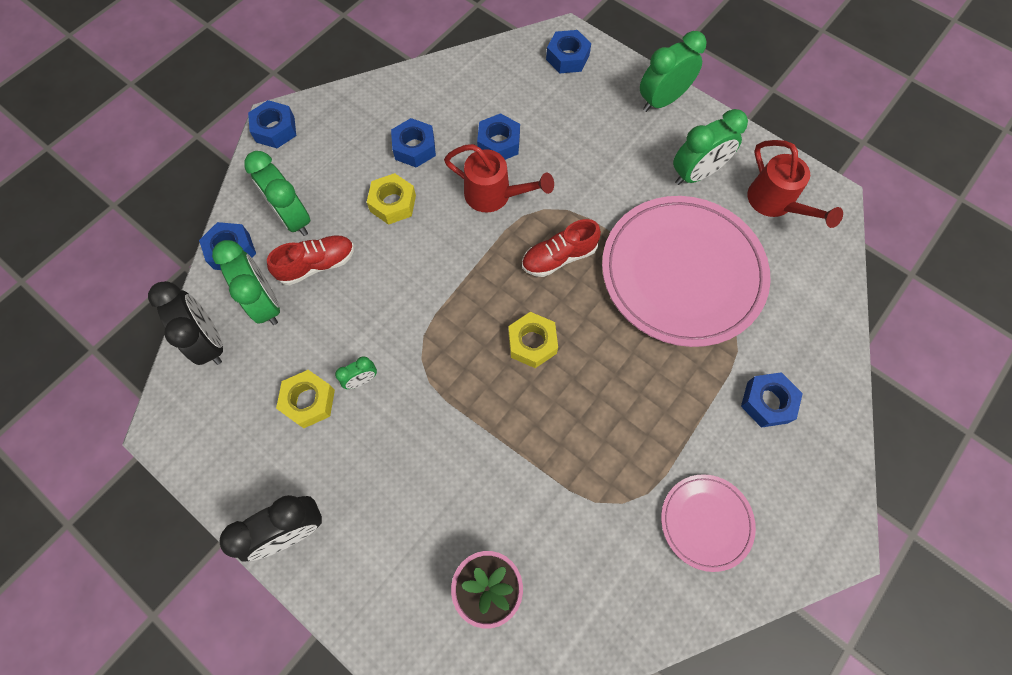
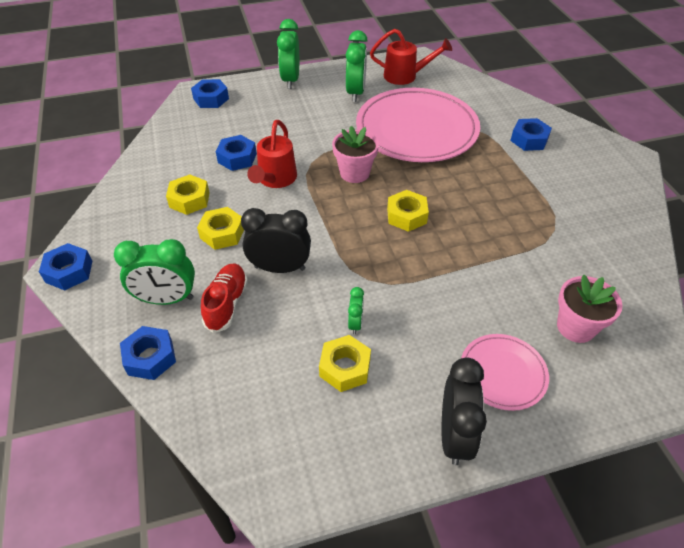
camera: 55 degrees left, 20 degrees down
black clock [148,281,223,365] -> black clock moved to [241,208,311,273]
green clock [212,240,280,325] -> none
blue nut [391,118,436,168] -> yellow nut [166,174,210,215]
red watering can [444,144,554,212] -> red watering can turned 135 degrees clockwise [247,120,297,188]
red shoe [522,219,601,277] -> pink flower pot [332,126,379,183]
pink plate [661,474,756,572] -> pink plate moved to [461,334,549,411]

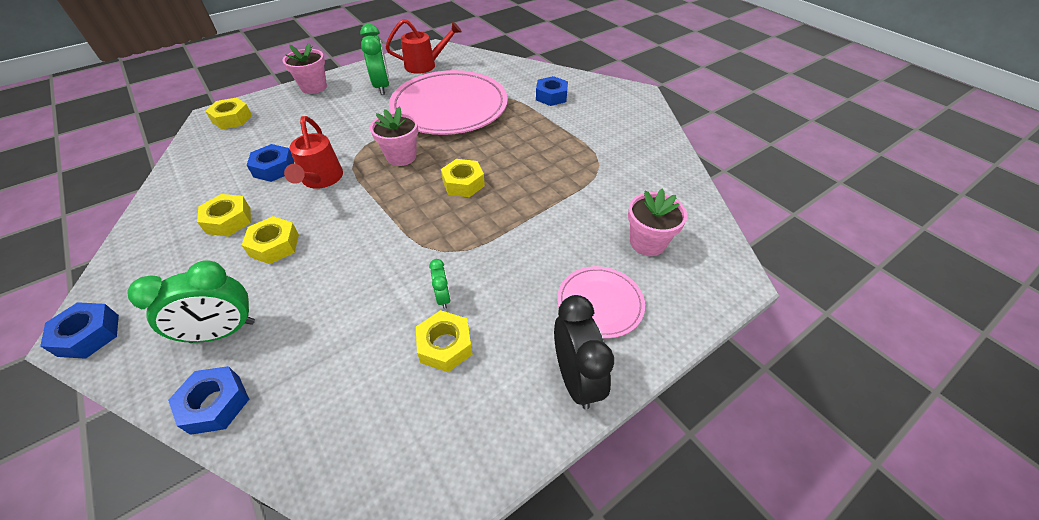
camera: 20 degrees left, 0 degrees up
blue nut [191,79,229,108] -> yellow nut [205,98,252,130]
red shoe [201,263,248,333] -> none
black clock [241,208,311,273] -> none
green clock [277,19,299,89] -> pink flower pot [282,43,327,94]

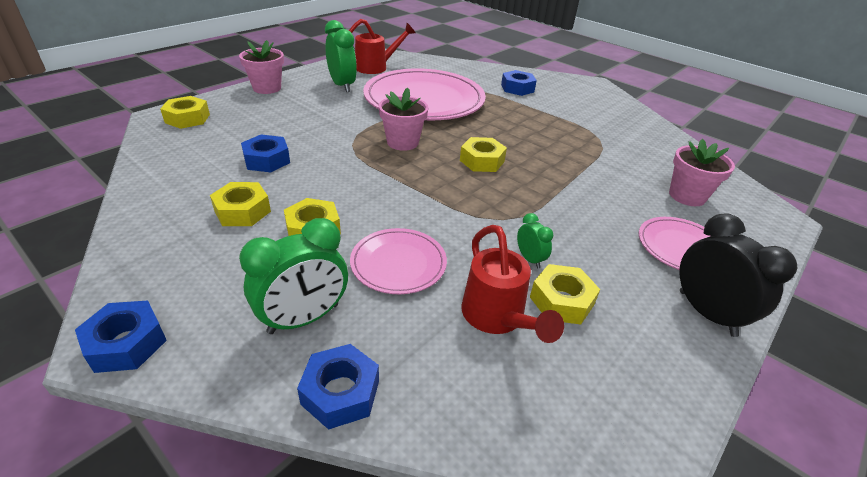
camera: 15 degrees left, 10 degrees down
red watering can [284,116,343,189] -> red watering can moved to [461,225,564,343]
none -> pink plate [350,228,447,294]

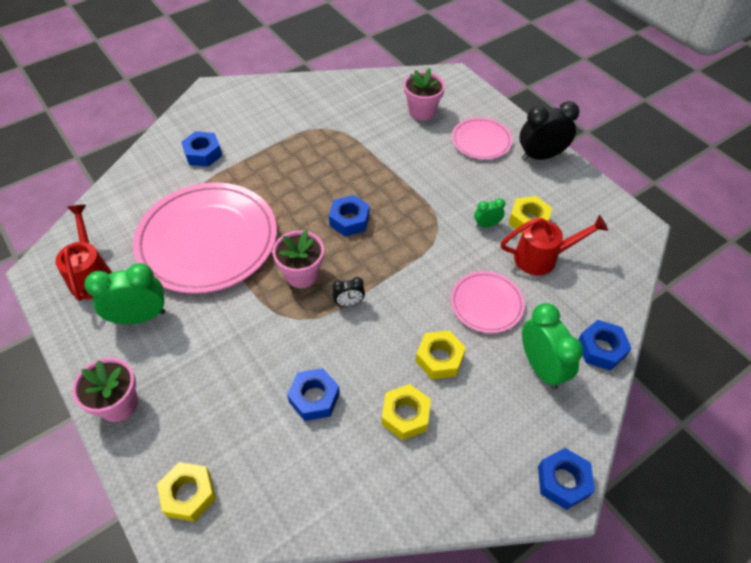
camera: 75 degrees left, 15 degrees up
yellow nut [460,137,507,172] -> blue nut [329,195,370,237]
none -> black clock [332,277,365,306]

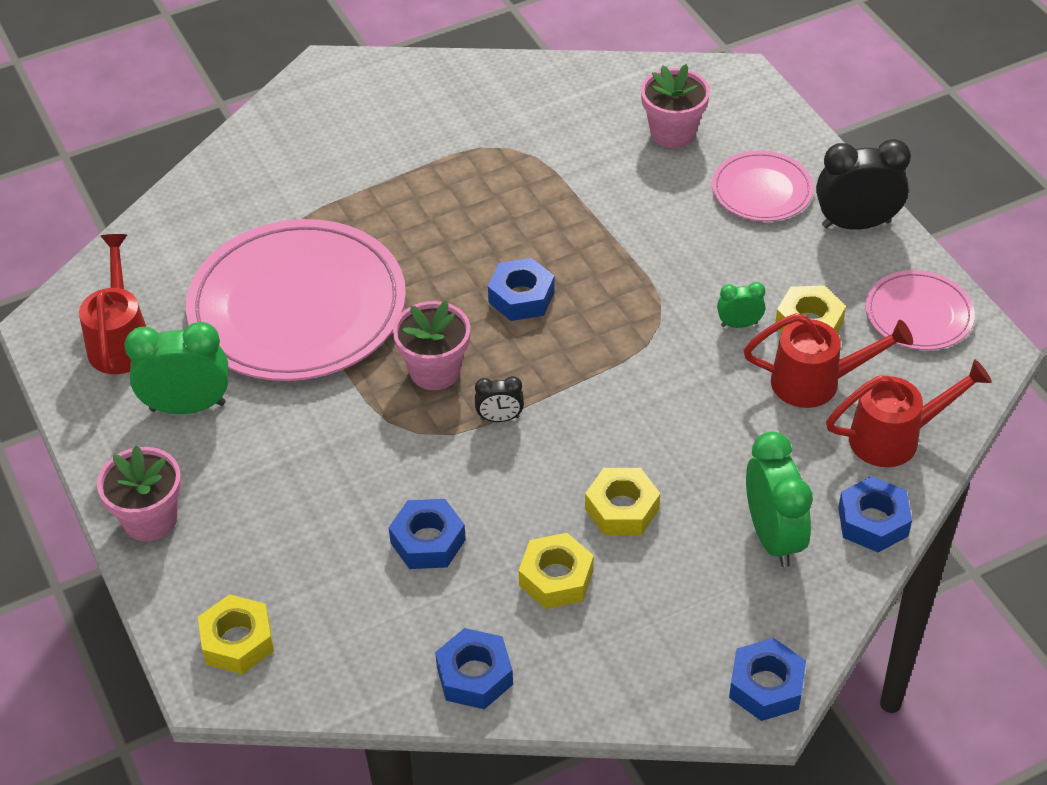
camera: 10 degrees right, 5 degrees down
blue nut [181,131,222,167] -> blue nut moved to [435,628,513,709]
pink plate [451,271,525,333] -> pink plate moved to [865,270,975,350]
none -> red watering can [826,359,992,467]

